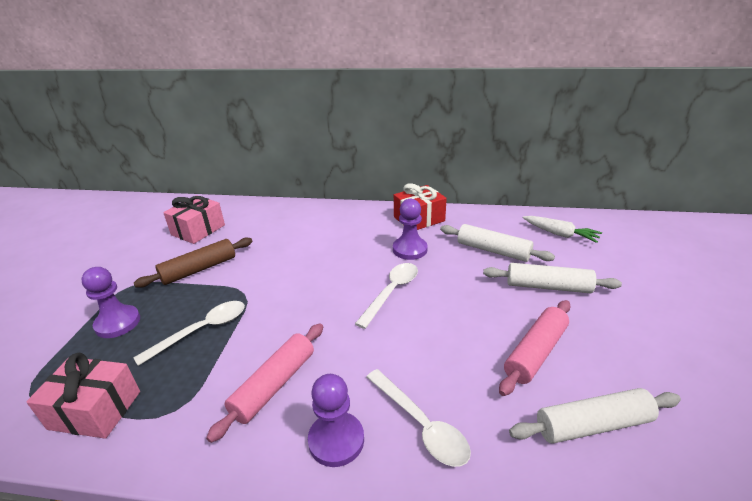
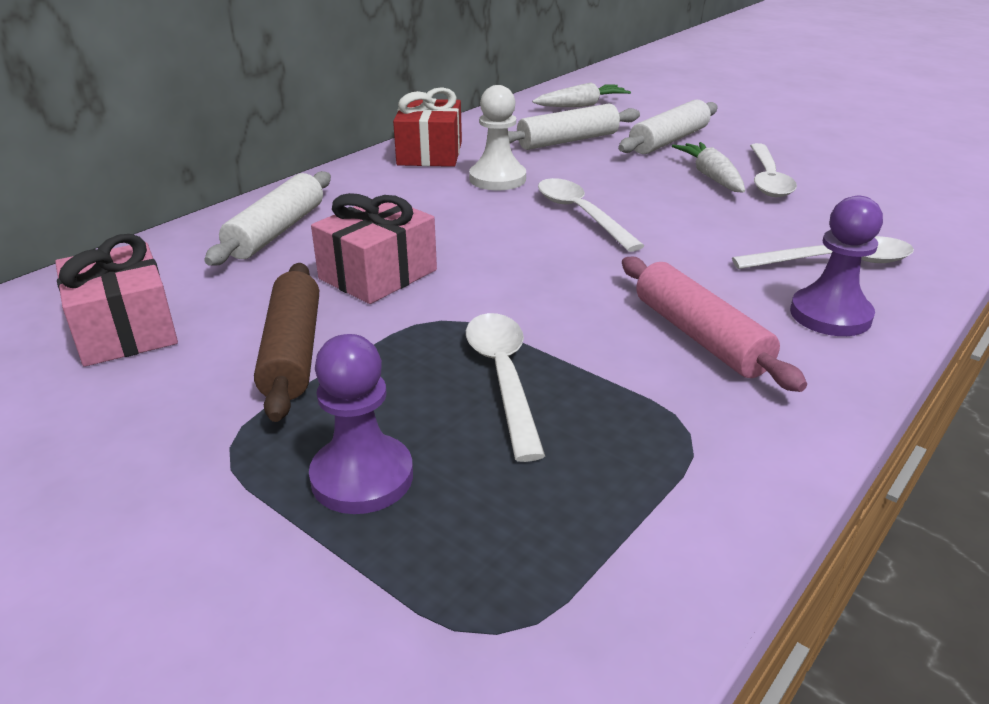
camera: 60 degrees left, 0 degrees up
pink gift [26,353,140,439] -> pink gift moved to [311,193,437,304]
purple pawn [393,199,428,260] -> white pawn [469,85,526,191]
pink rolling pin [499,300,571,396] -> white spoon [750,143,797,197]
white rolling pin [509,388,681,444] -> white rolling pin moved to [204,171,331,266]
none -> white carrot [672,142,745,193]

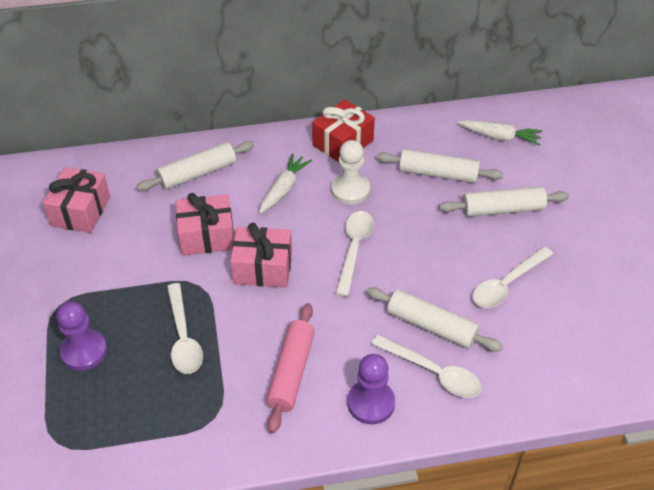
camera: 40 degrees right, 15 degrees up
brown rolling pin [254,263,319,422] -> none
white spoon [466,313,545,462] -> white spoon turned 135 degrees clockwise [167,283,203,374]
white carrot [672,142,745,193] -> white carrot moved to [259,153,312,214]
none -> pink gift [230,223,292,287]
none -> white rolling pin [366,287,503,352]

